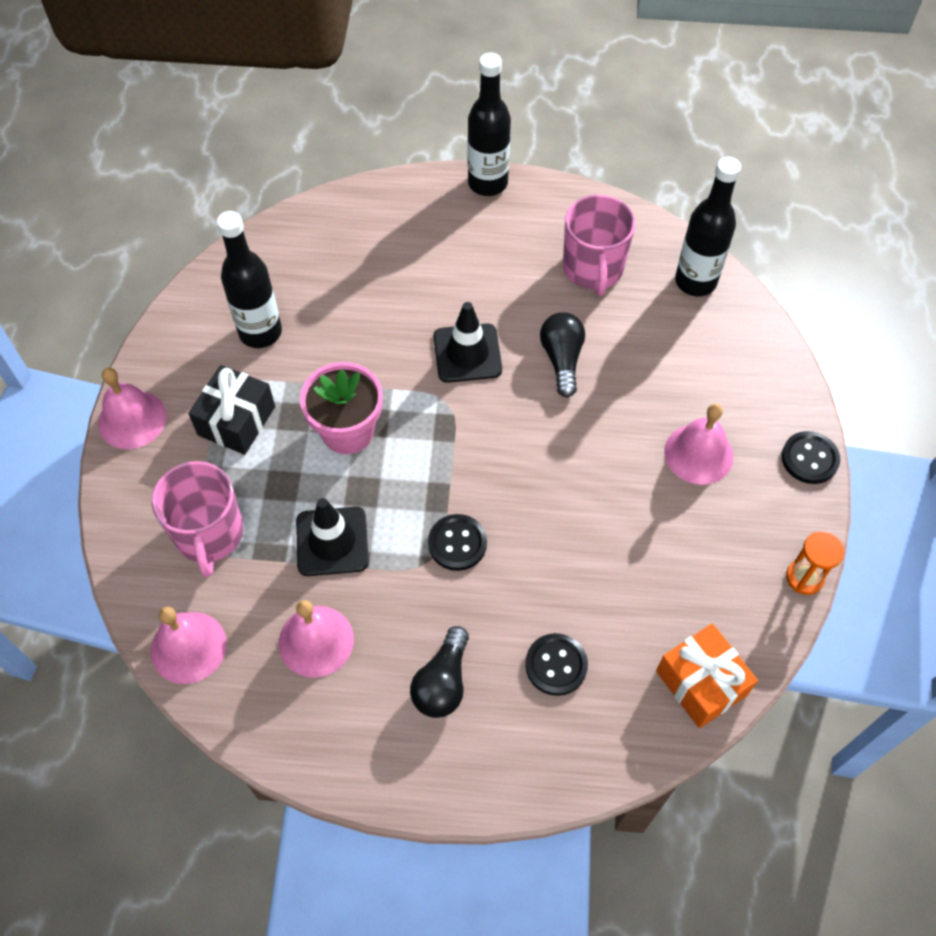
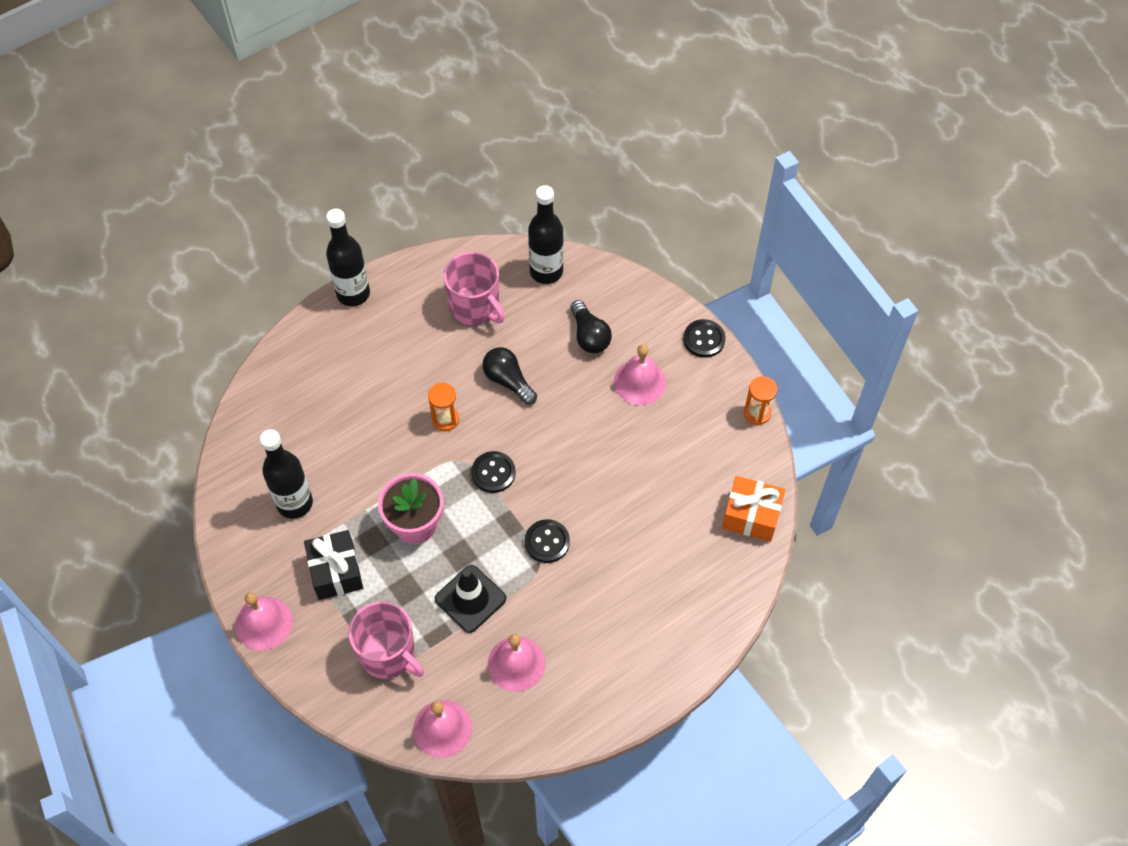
camera: 40 degrees left, 0 degrees up
black light bulb [410,626,469,718] -> black light bulb moved to [570,300,612,353]
black traffic cone [433,302,502,383] -> orange hourglass [428,382,459,431]
black button [525,633,588,696] -> black button moved to [471,451,516,493]

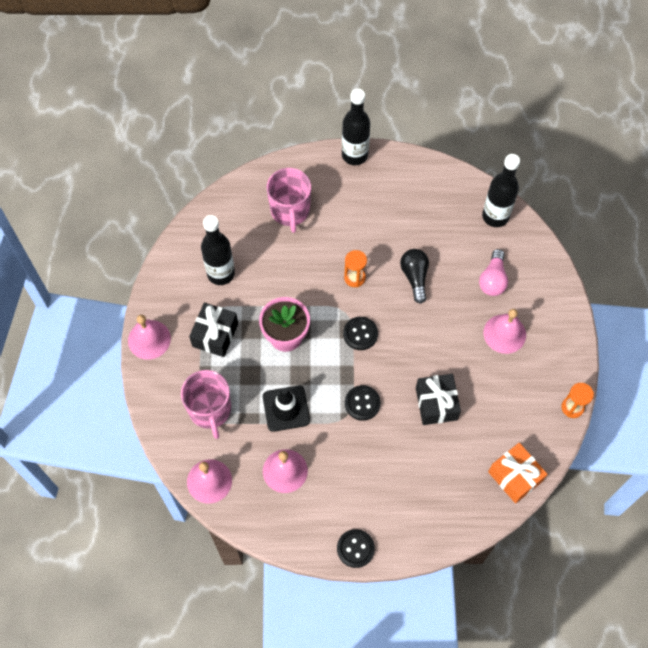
camera: 35 degrees right, 5 degrees up
pink mug [443,252,505,325] -> pink mug moved to [267,168,311,233]
black light bulb [570,300,612,353] -> pink light bulb [479,249,508,296]
black button [683,319,725,358] -> black button moved to [337,529,375,568]
none -> black gift [416,374,461,425]

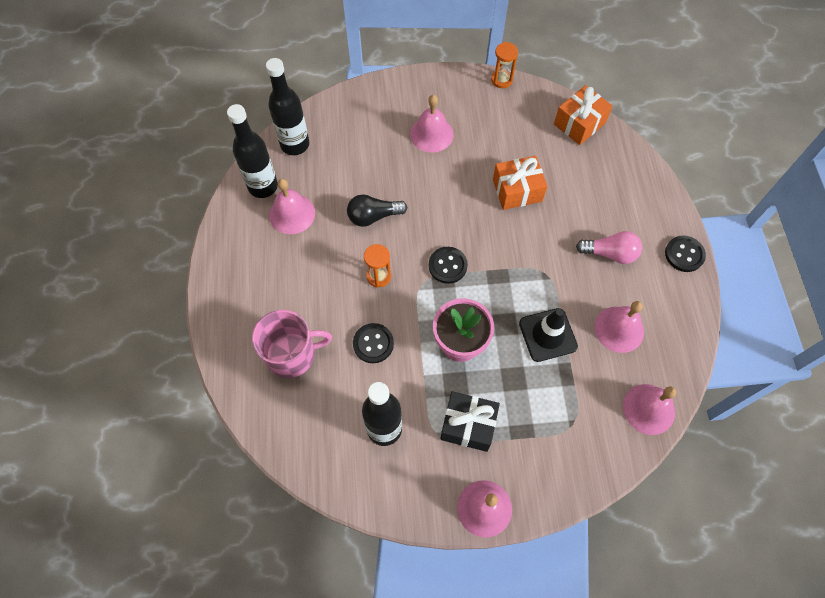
camera: 95 degrees left, 0 degrees up
pink mug [181,370,231,439] -> none
black bottle [342,89,370,165] -> black bottle moved to [227,104,278,198]
black button [345,385,381,421] -> black button moved to [353,323,394,363]
black gift [416,374,461,425] -> orange gift [493,156,547,210]
pink light bulb [479,249,508,296] -> pink light bulb moved to [576,231,642,264]
none -> pink bell [269,179,315,234]

